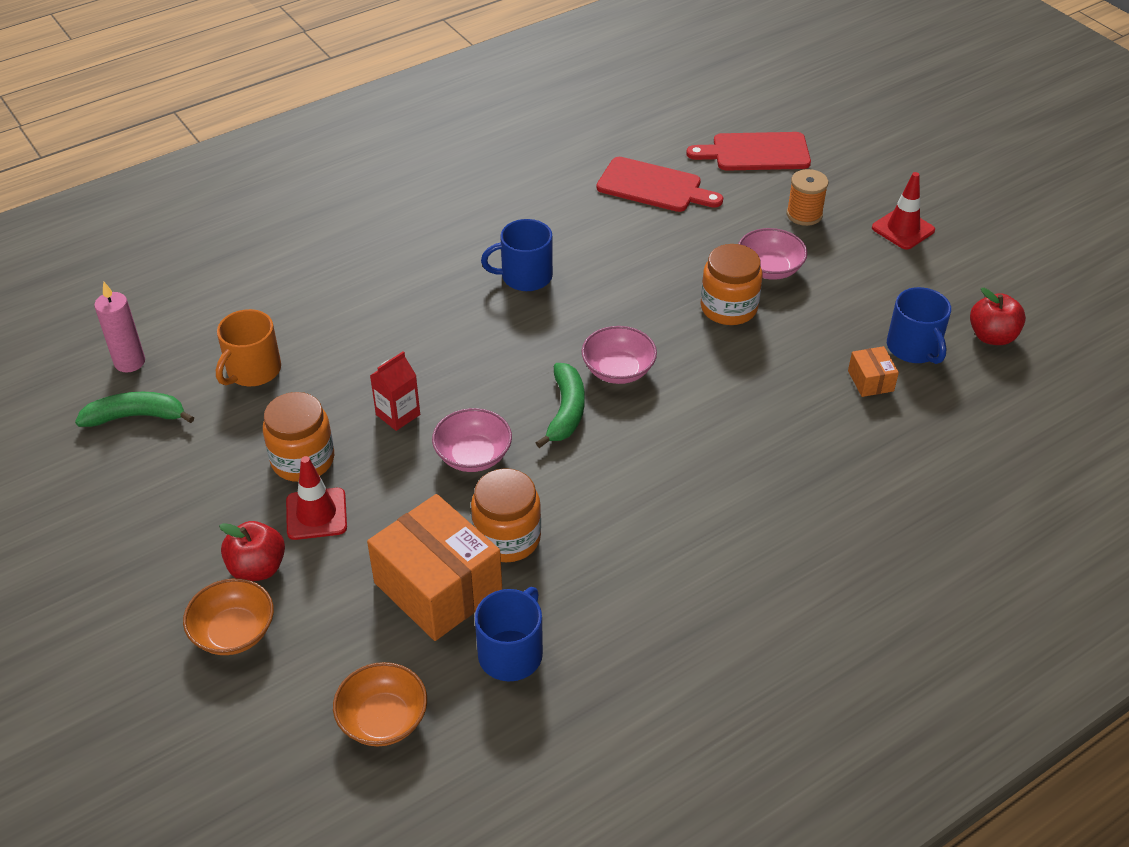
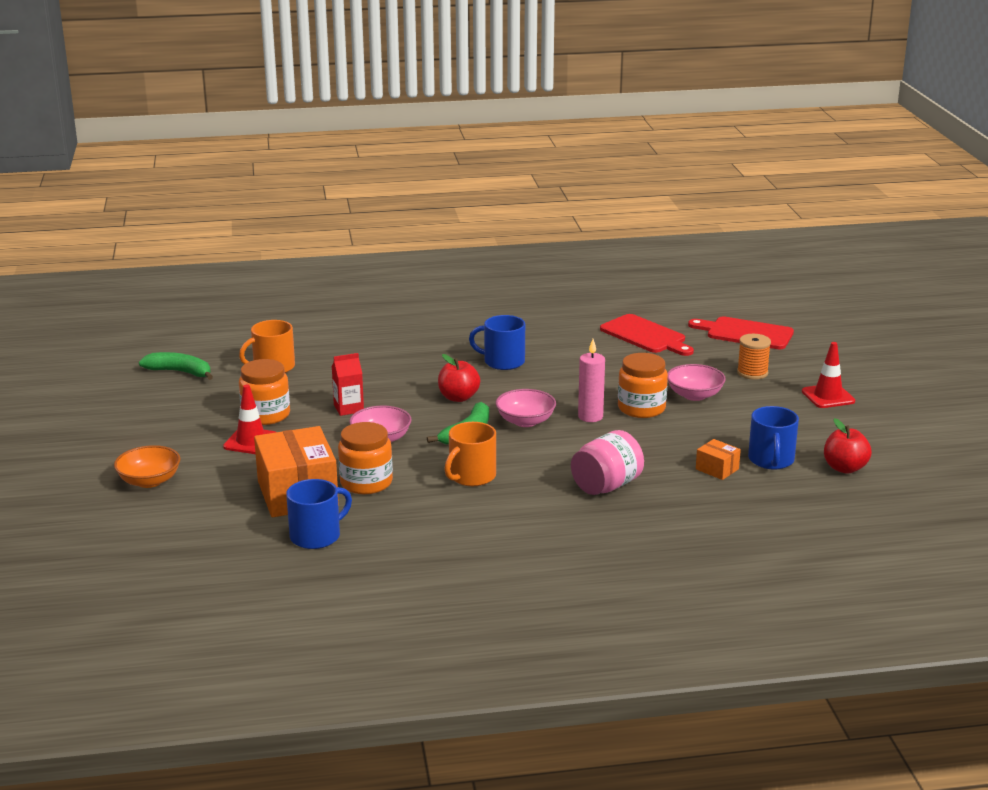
camera: 25 degrees right, 20 degrees down
pink candle [94,281,145,372] -> pink candle moved to [578,339,605,422]
red apple [219,521,285,581] -> red apple moved to [438,354,480,402]
orange bowl [333,662,427,746] -> none
orange box [848,346,899,397] -> orange box turned 60 degrees counterclockwise [696,439,741,480]
none -> orange mug [444,422,496,486]
none -> pink jar [571,430,644,495]

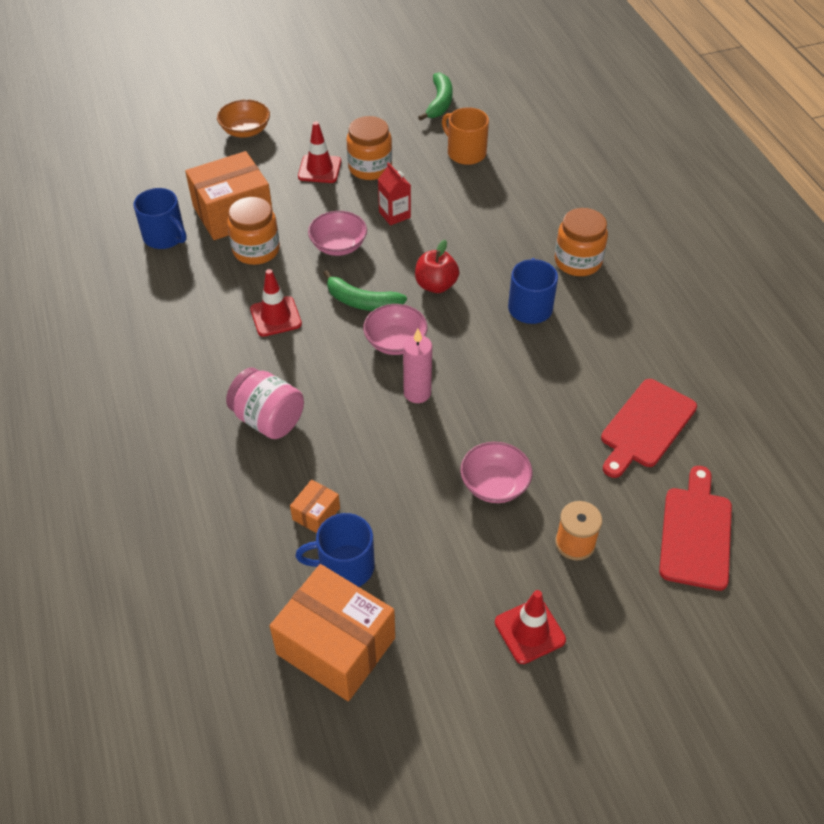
camera: 80 degrees right, 25 degrees up
orange mug [444,422,496,486] -> red traffic cone [250,269,302,337]
orange jar [618,353,668,418] -> orange jar moved to [555,208,608,276]
red apple [824,418,872,474] -> orange box [269,564,395,701]

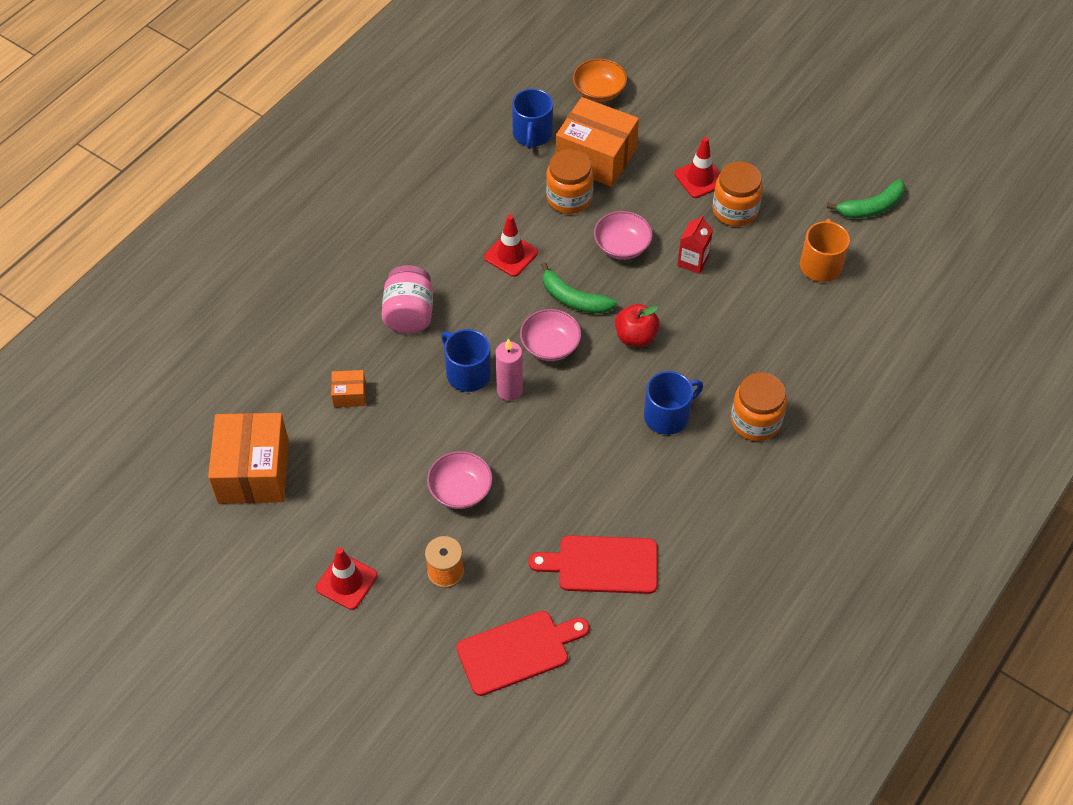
camera: 55 degrees right, 5 degrees up
orange bowl [217,99,270,138] -> orange bowl moved to [573,58,627,102]
blue mug [295,513,375,587] -> blue mug moved to [441,329,491,392]
green banana [323,270,407,311] -> green banana turned 45 degrees counterclockwise [541,262,617,314]

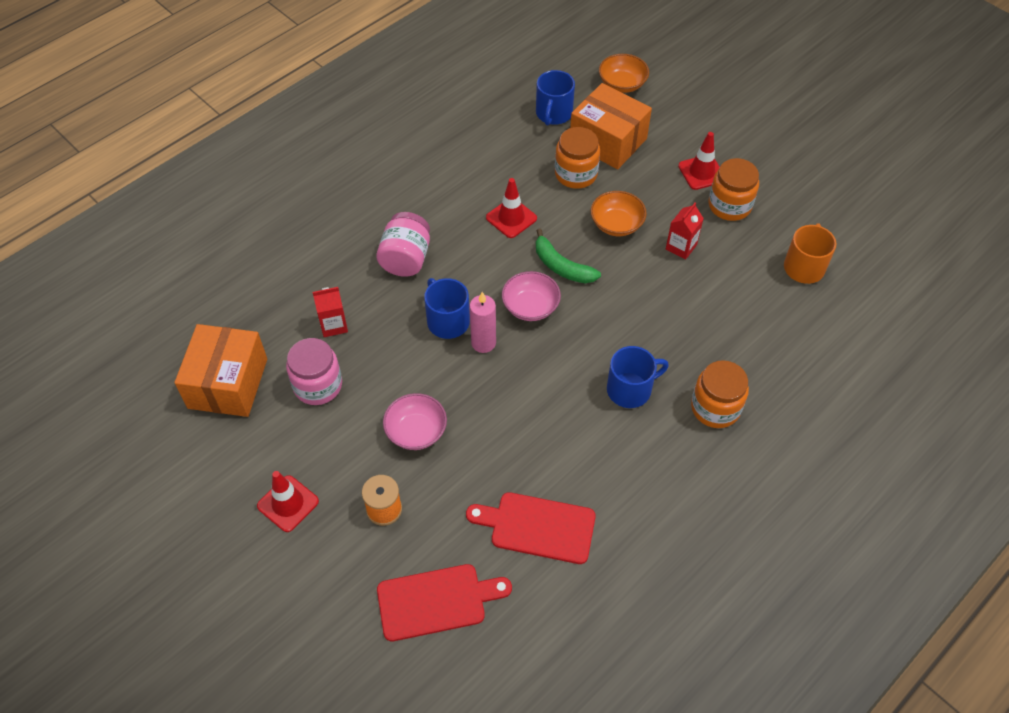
camera: 10 degrees right, 0 degrees up
orange box [331,370,366,407] -> red carton [313,287,348,337]
pink bowl [594,211,653,260] -> orange bowl [591,191,647,236]
red apple [615,304,660,347] -> none
green banana [827,179,905,218] -> none
none -> pink jar [286,338,342,405]

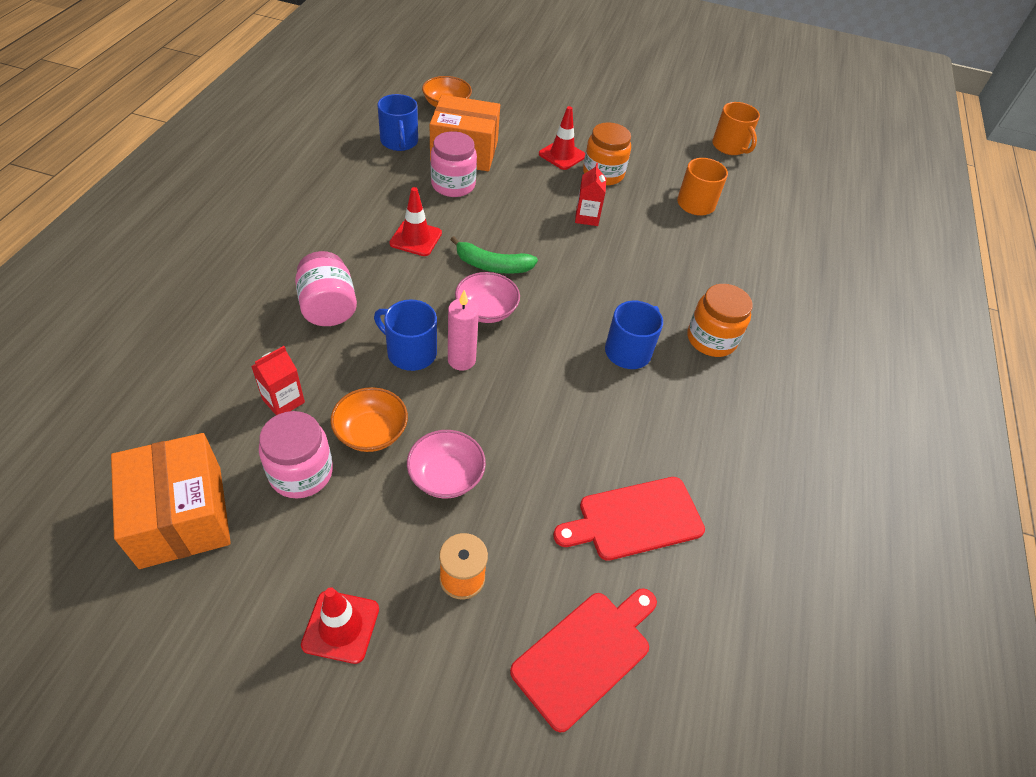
camera: 35 degrees left, 5 degrees down
orange jar [555,127,600,189] -> pink jar [431,131,477,197]
orange bowl [591,191,647,236] -> orange bowl moved to [330,387,408,452]
none -> orange mug [712,102,760,155]

